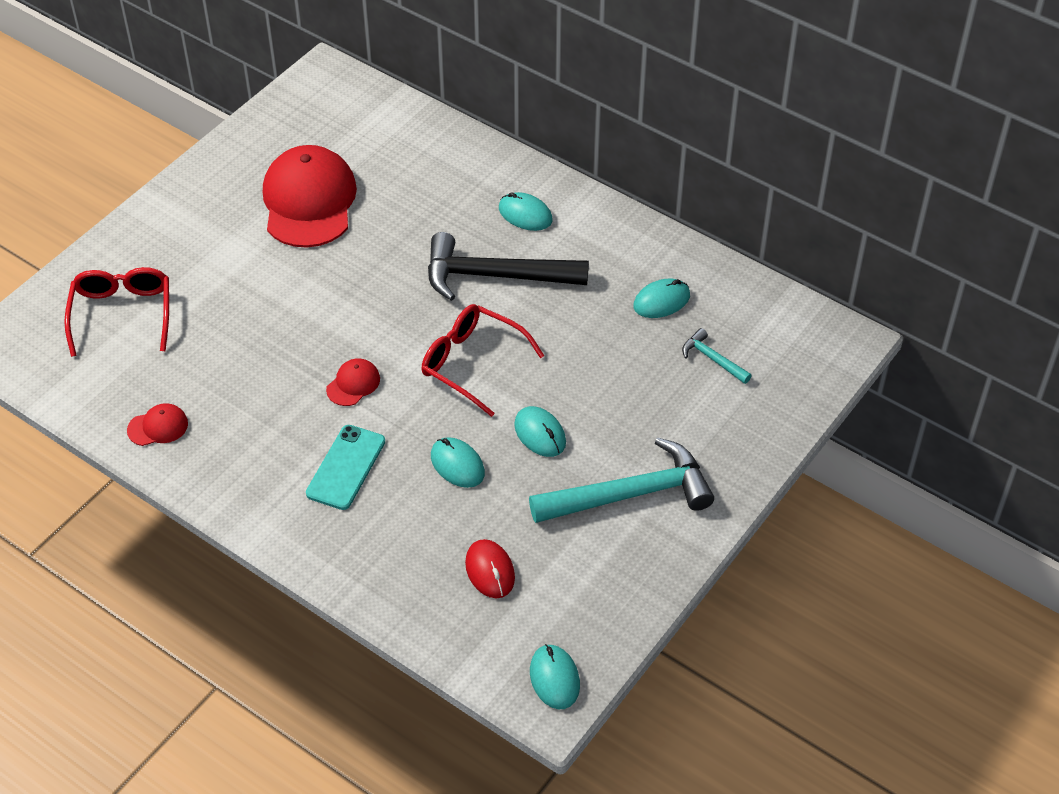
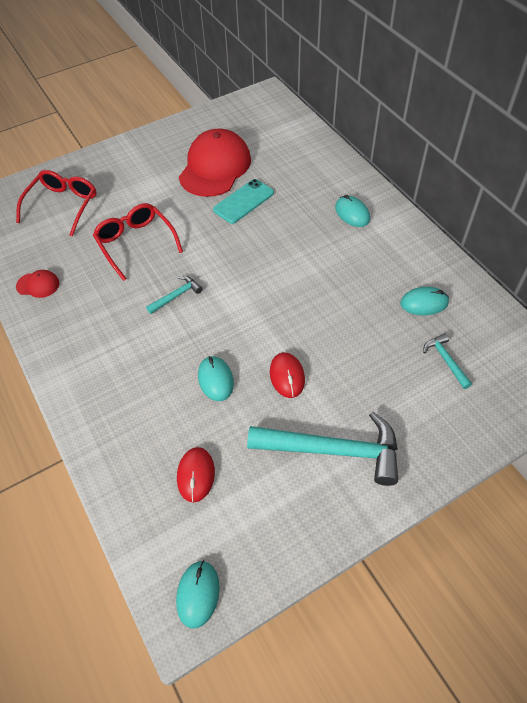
camera: 25 degrees right, 5 degrees up
turquoise phone [306,425,385,510] -> turquoise phone moved to [213,179,274,224]
red cap [326,358,380,406] -> turquoise hammer [146,276,203,314]
red glasses [421,304,545,417] -> red glasses moved to [93,203,183,281]
black hammer [428,232,589,301] -> none
turquoise mouse [514,406,566,457] -> red mouse [270,352,305,398]

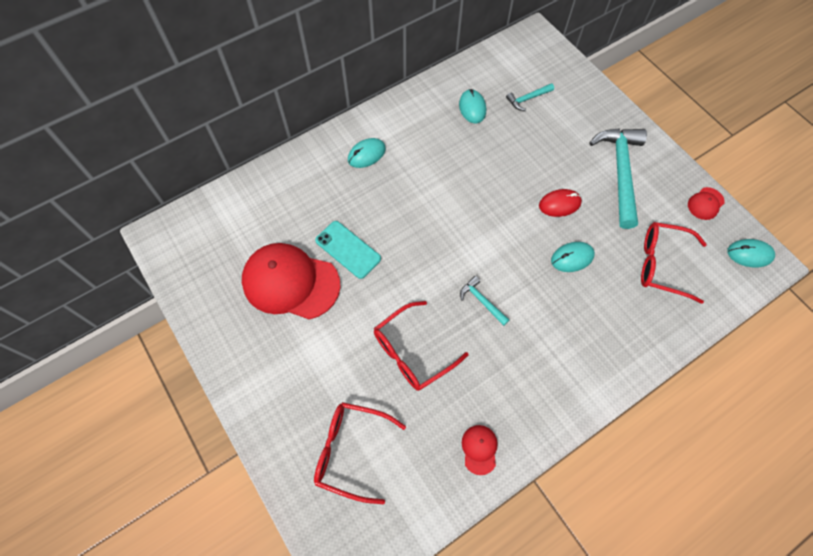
camera: 95 degrees left, 10 degrees up
red mouse [177,447,215,503] -> red glasses [641,222,707,304]
none -> red cap [688,187,725,220]

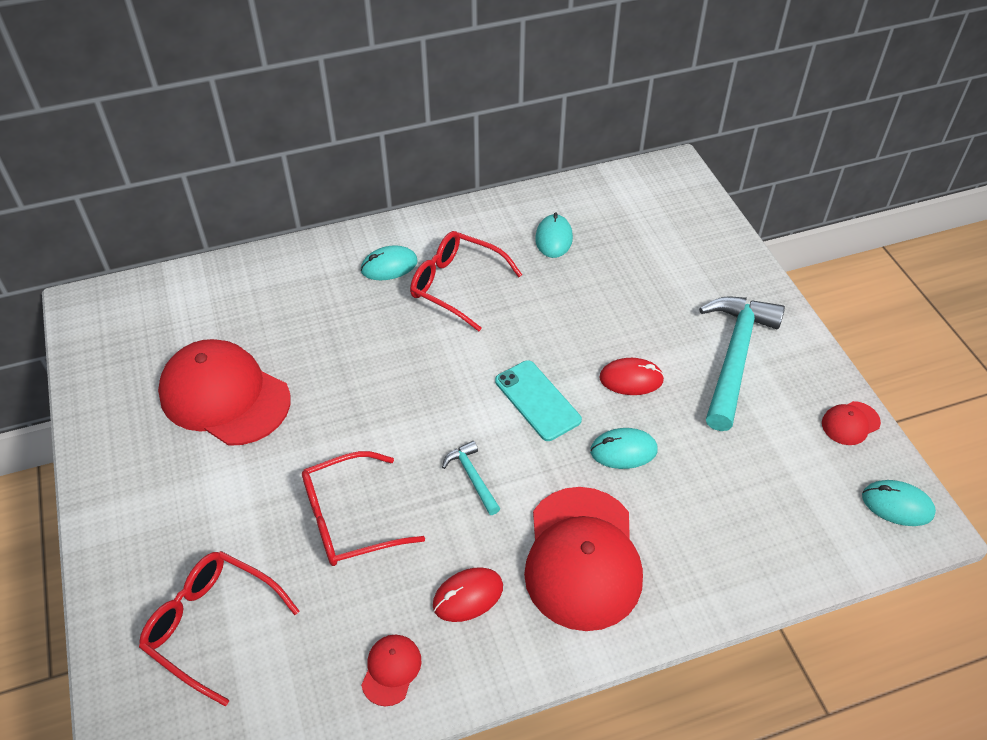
camera: 15 degrees right, 15 degrees down
turquoise phone [315,221,381,279] -> turquoise phone moved to [495,360,582,441]
turquoise hammer [506,83,554,111] -> none
red glasses [641,222,707,304] -> red glasses moved to [410,231,522,331]
none -> red mouse [433,567,503,622]
none -> red cap [524,487,643,631]

